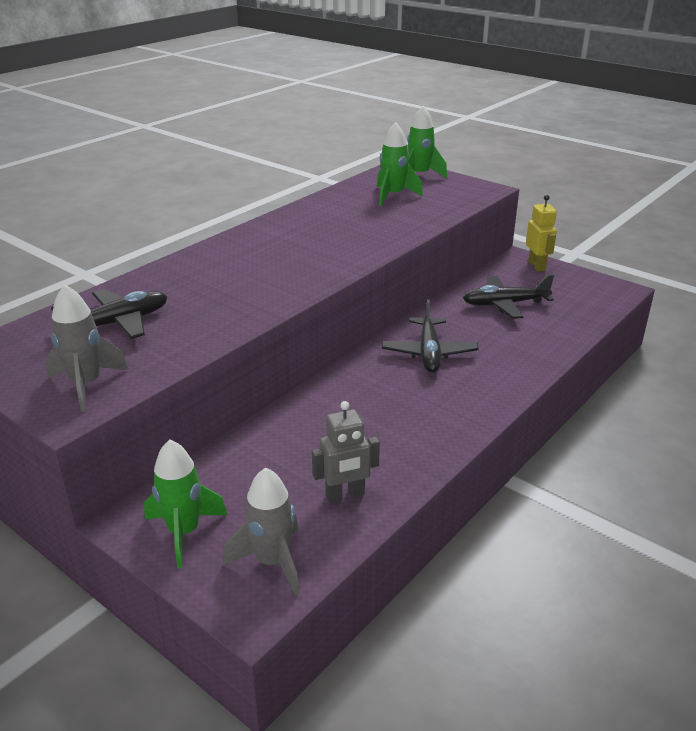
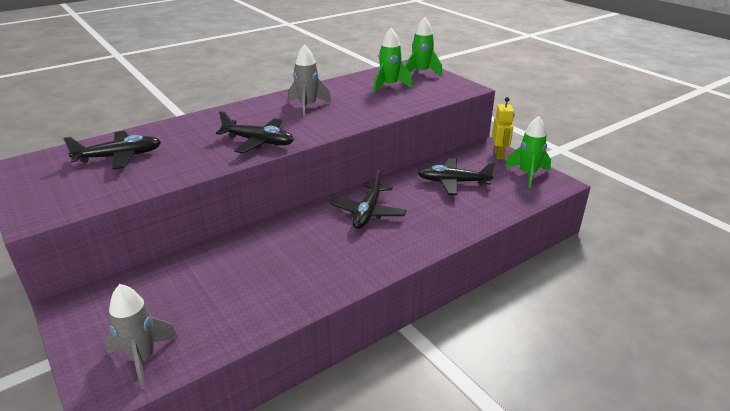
camera: 15 degrees right, 0 degrees up
grey rocket [45,284,129,412] -> grey rocket moved to [288,44,331,117]
green rocket [144,440,227,568] -> green rocket moved to [505,116,551,188]
grey robot [312,401,380,503] -> none
none -> black plane [216,111,294,153]

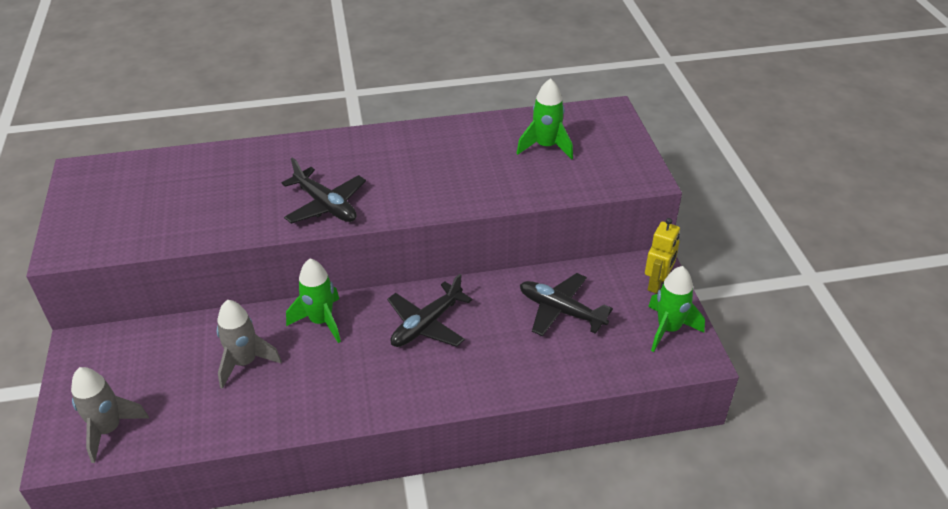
camera: 25 degrees right, 10 degrees up
black plane [63,131,161,170] -> none
grey rocket [288,44,331,117] -> grey rocket moved to [217,300,282,389]
green rocket [405,17,443,77] -> green rocket moved to [286,258,341,343]

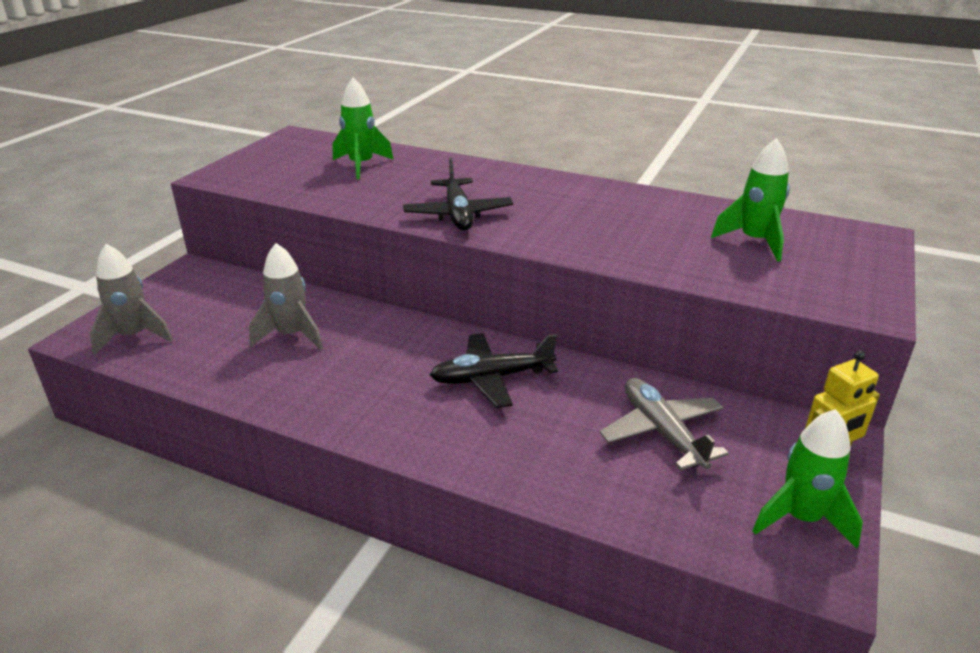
camera: 35 degrees right, 10 degrees down
green rocket [286,258,341,343] -> green rocket moved to [333,78,394,179]
black plane [520,273,613,336] -> grey plane [600,378,729,471]

